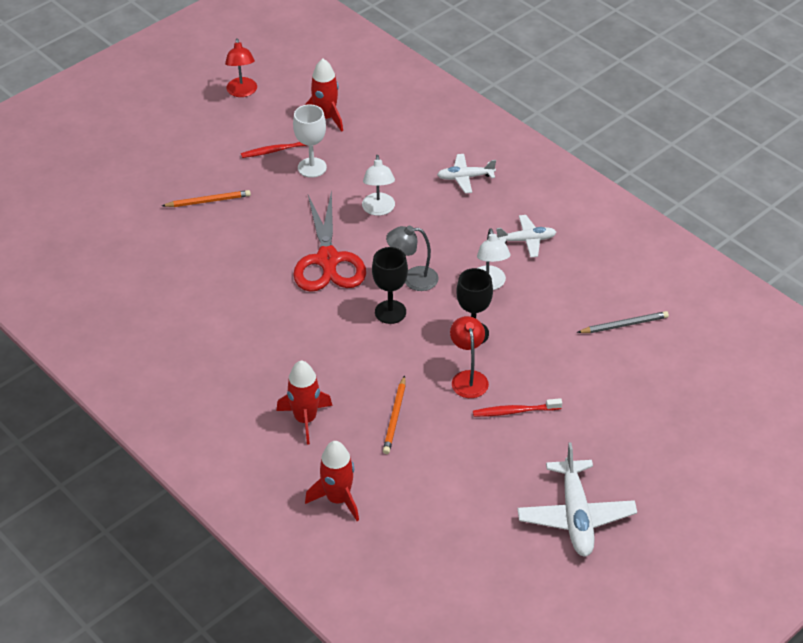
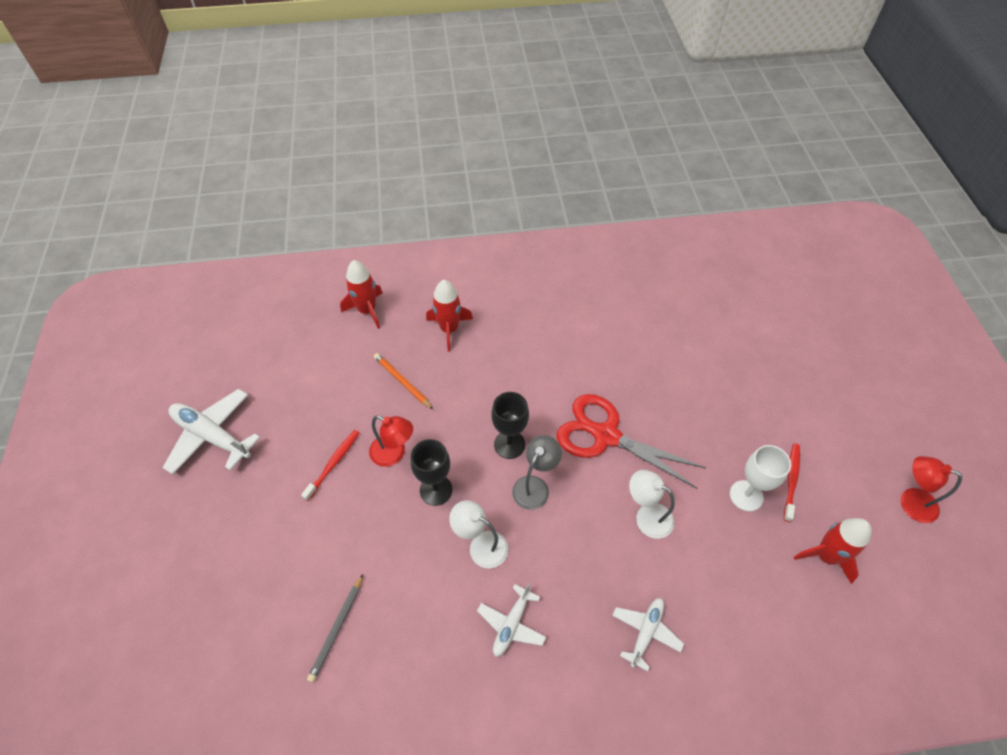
camera: 125 degrees right, 10 degrees up
orange pencil [162,190,251,207] -> none

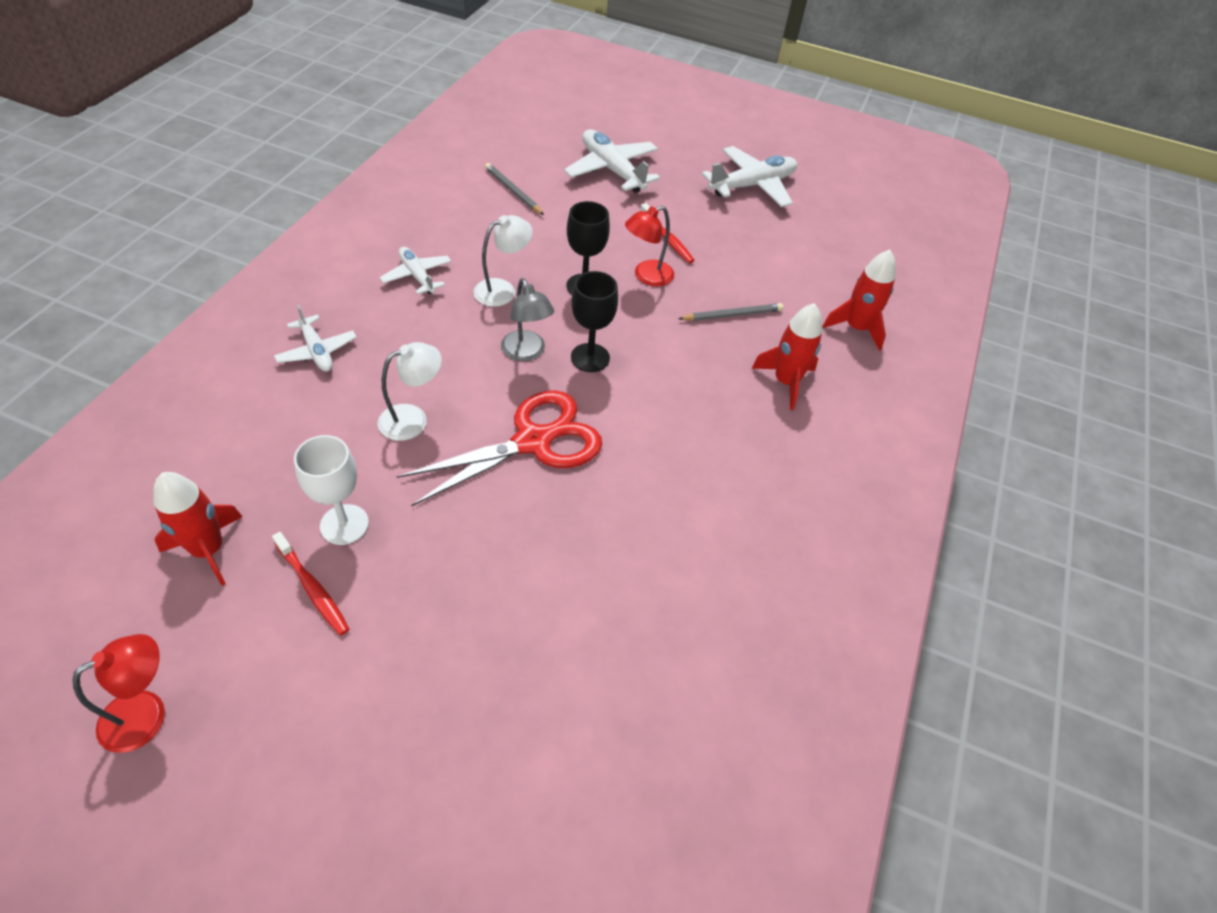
camera: 115 degrees right, 5 degrees down
orange pencil [374,353,433,409] -> grey pencil [678,303,783,321]
none -> white plane [564,130,660,193]

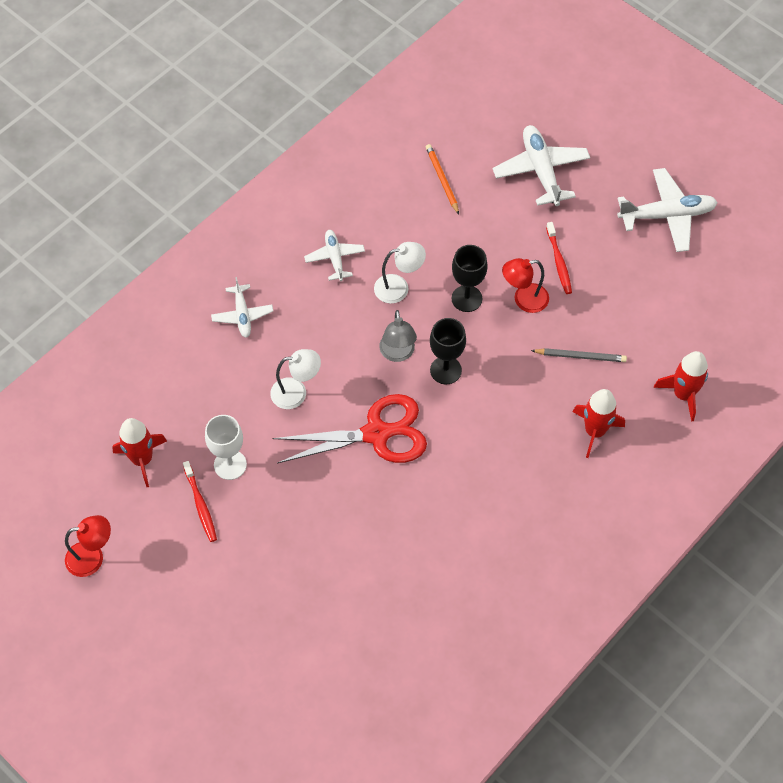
camera: 25 degrees right, 10 degrees up
grey pencil [485,163,544,215] -> orange pencil [426,144,459,214]

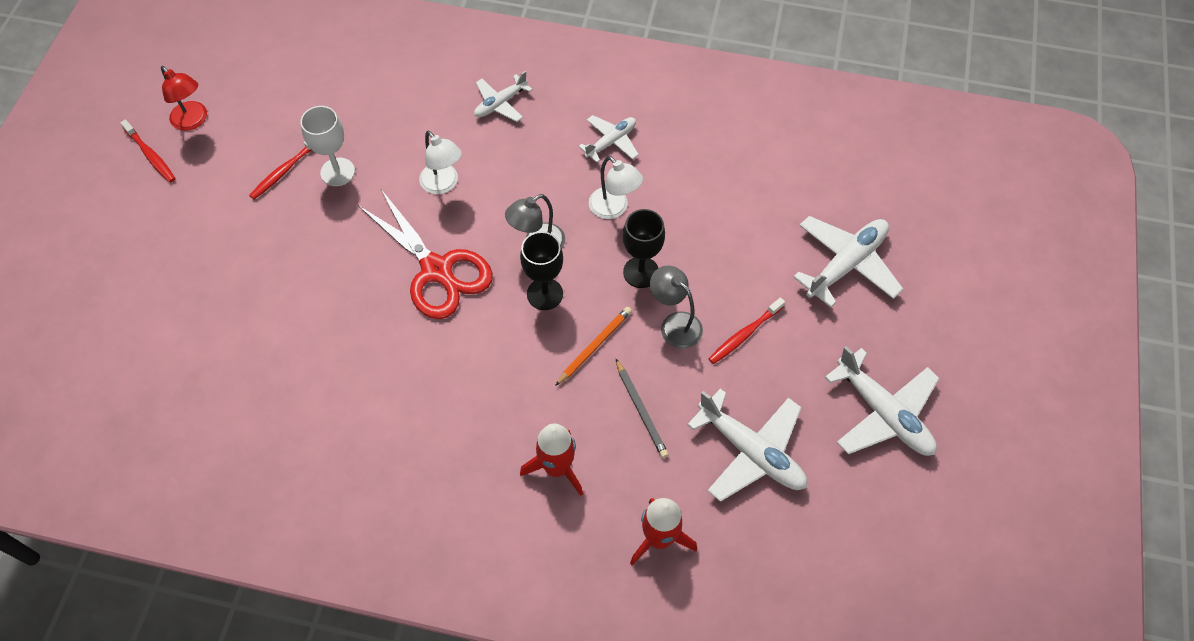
camera: 60 degrees right, 0 degrees up
red rocket [112,418,167,487] -> none
orange pencil [426,144,459,214] -> orange pencil moved to [555,307,632,386]
red lamp [502,258,549,313] -> grey lamp [650,265,703,349]
none -> red toothbrush [120,119,176,183]
none -> white plane [687,389,807,502]

